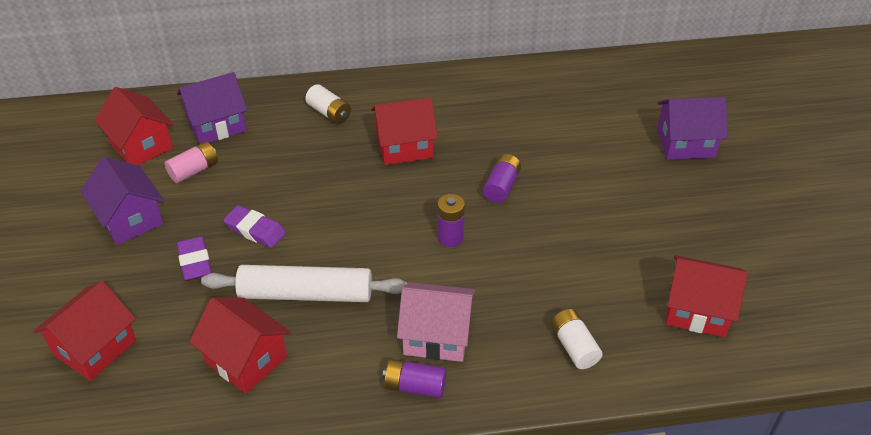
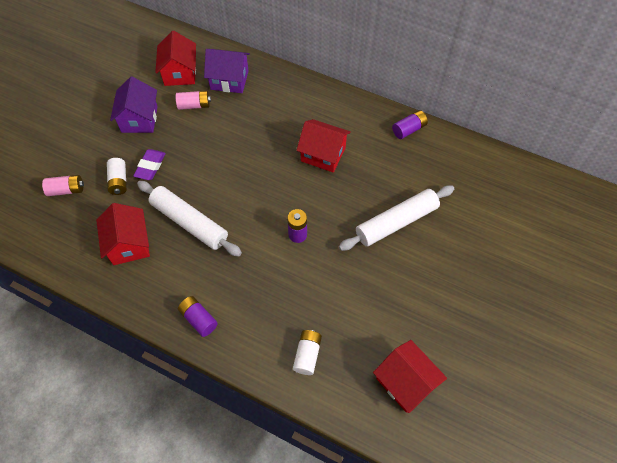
camera: 35 degrees right, 15 degrees up
red house [33,281,136,381] -> pink battery [42,175,84,196]
purple eraser [223,205,286,248] -> none
white battery [305,84,351,124] -> white battery moved to [107,158,127,195]
pink house [397,282,475,362] -> none
purple battery [483,154,521,203] -> purple battery moved to [392,110,428,139]
purple house [657,97,728,159] -> none
none -> white rolling pin [339,185,454,251]

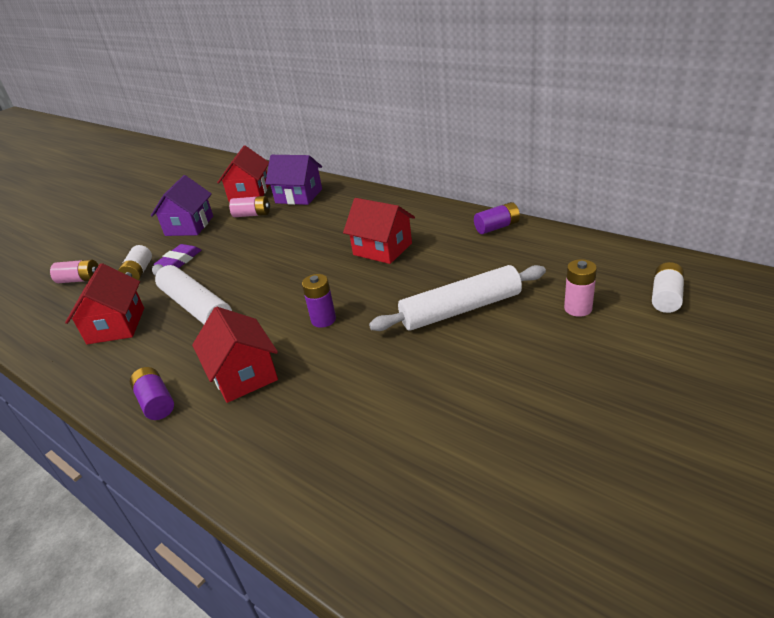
camera: 15 degrees right, 25 degrees down
white battery [293,330,322,375] -> white battery moved to [652,262,684,313]
red house [373,340,447,413] -> red house moved to [192,307,278,403]
none -> pink battery [564,259,597,317]

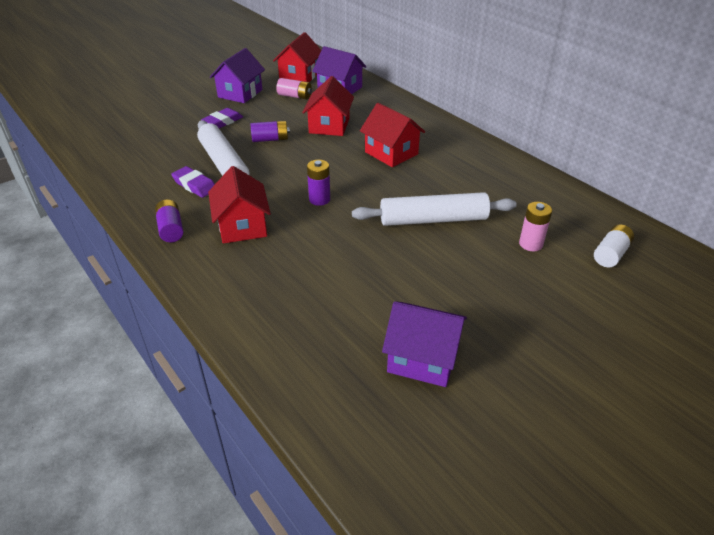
camera: 10 degrees right, 5 degrees up
pink battery [50,260,98,283] -> none
red house [65,263,144,344] -> red house moved to [302,76,354,136]
white battery [118,245,152,280] -> none
purple battery [474,202,520,234] -> purple battery moved to [251,121,290,142]
none -> purple eraser [171,166,215,198]
none -> purple house [382,301,467,387]

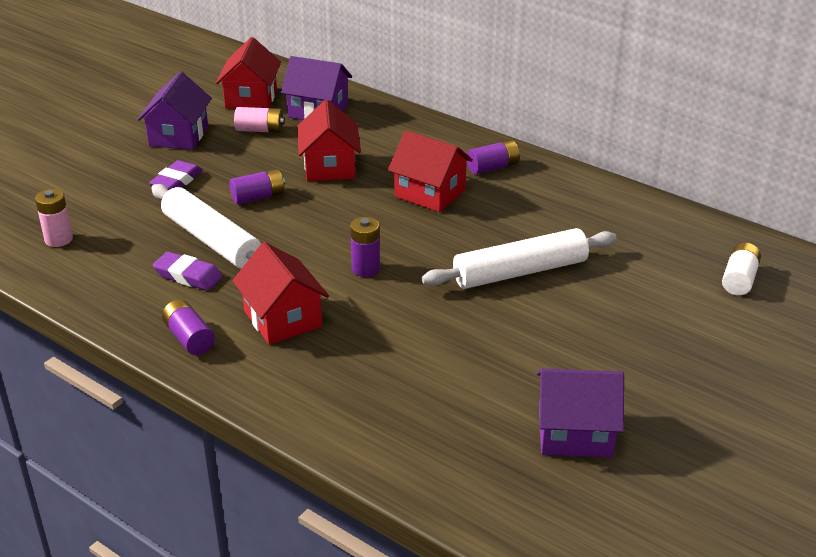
camera: 15 degrees left, 5 degrees down
pink battery [519,202,552,251] -> pink battery moved to [35,189,73,247]
none -> purple battery [467,140,520,174]

